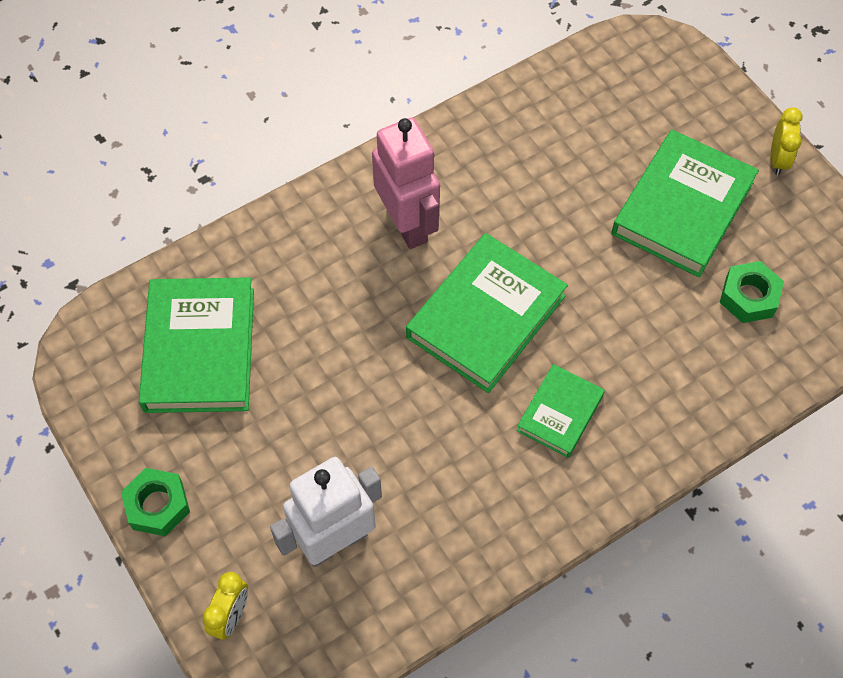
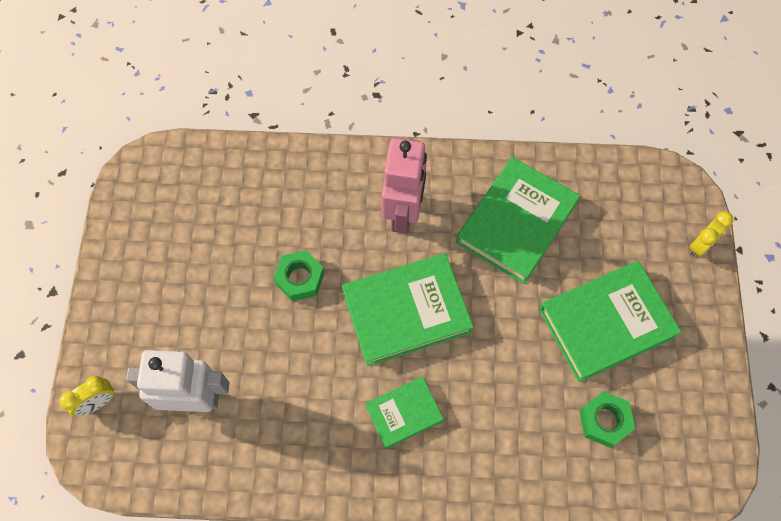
camera: 35 degrees right, 5 degrees up
green nut [121,468,190,536] -> green nut moved to [273,250,324,301]
green book [139,277,254,413] -> green book moved to [456,157,580,284]
yellow clock [771,107,802,175] -> yellow clock moved to [689,211,733,257]

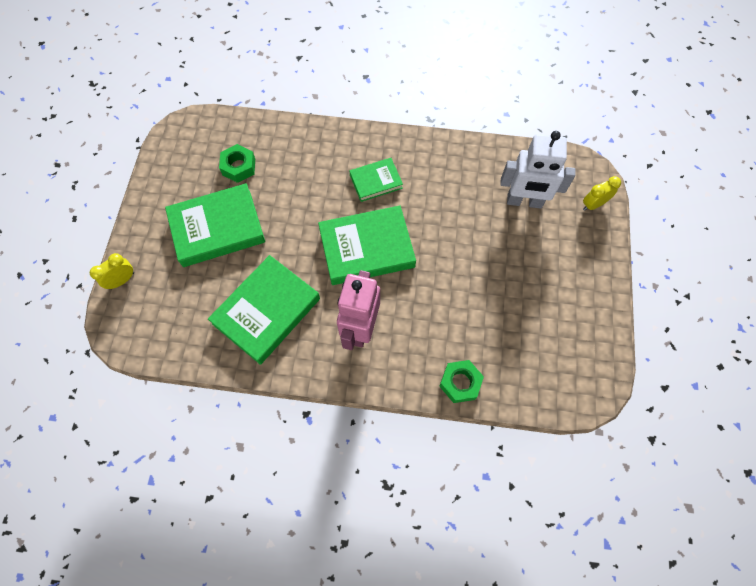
camera: 175 degrees left, 0 degrees up
green nut [273,250,324,301] -> green nut moved to [439,360,484,403]

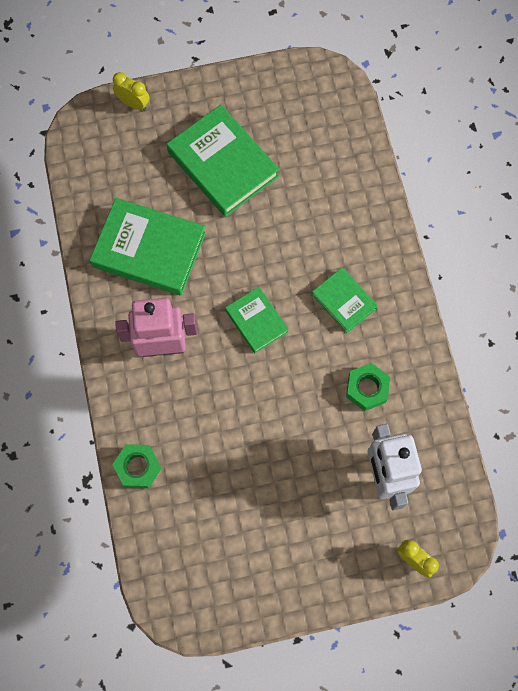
camera: 70 degrees right, 5 degrees up
green nut [219,144,255,183] -> green nut moved to [346,363,390,411]
green book [318,206,416,285] -> green book [225,287,289,353], size x0.56

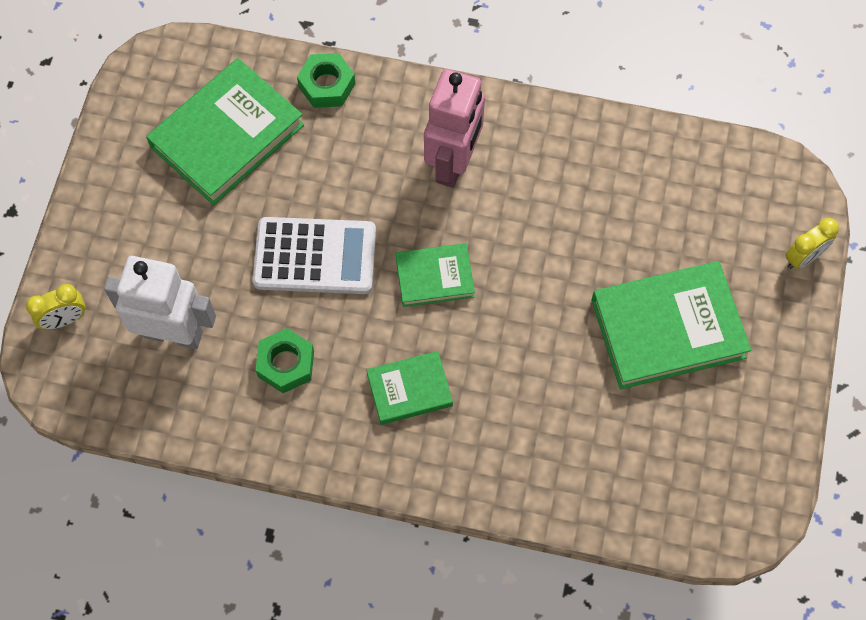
camera: 115 degrees right, 5 degrees down
green book [90,198,206,296] -> green book moved to [146,58,304,205]
none -> white calculator [253,217,376,294]

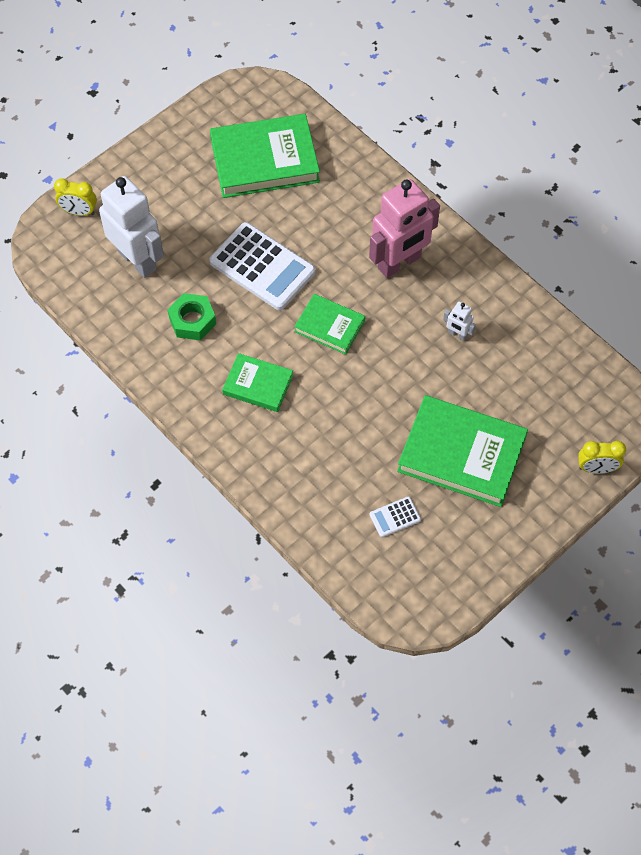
camera: 35 degrees right, 5 degrees down
green nut [297,53,355,108] -> none
none -> white calculator [370,497,421,538]
none -> white robot [443,302,476,341]

